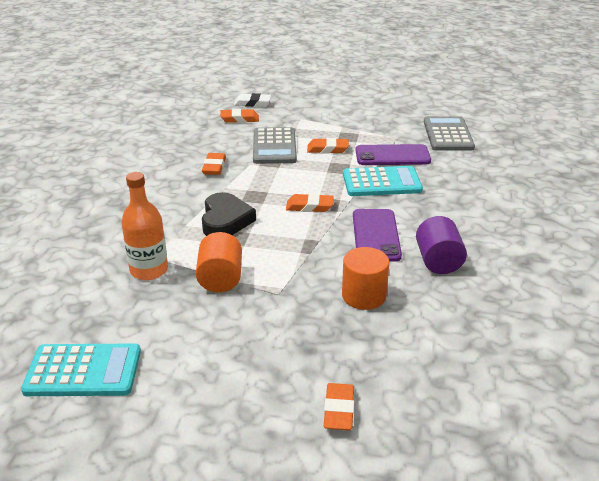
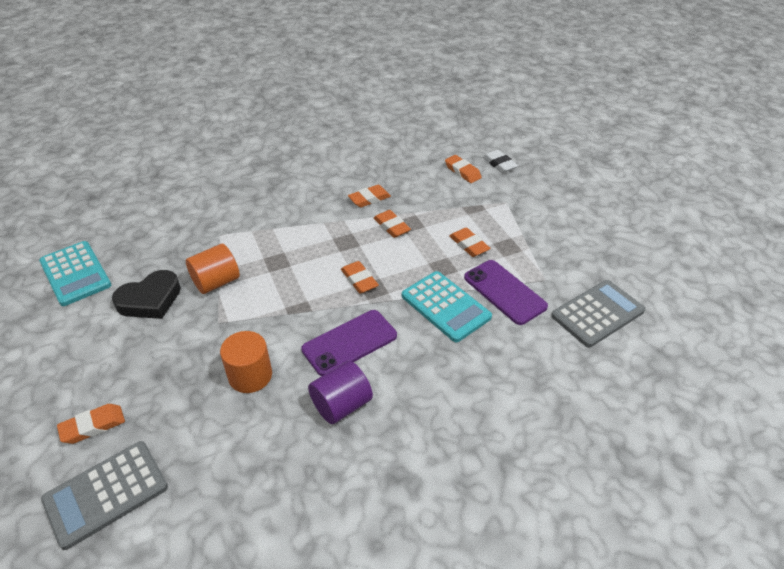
camera: 55 degrees right, 10 degrees up
orange bottle [121,172,168,280] -> none
black heart [202,192,256,236] -> black heart moved to [112,270,181,319]
grey calculator [253,127,297,164] -> grey calculator moved to [41,441,168,550]
none -> orange eraser [374,210,411,238]

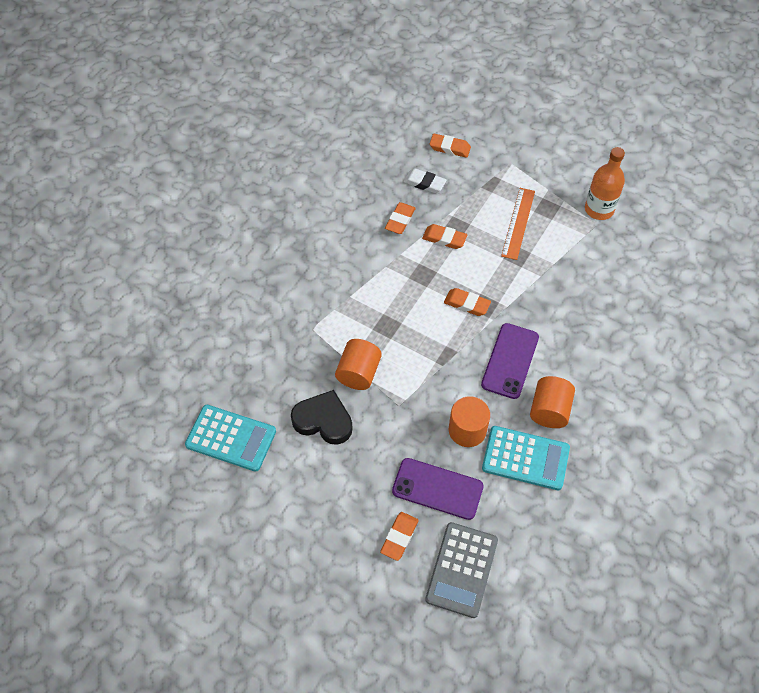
camera: 35 degrees left, 15 degrees up
black heart [112,270,181,319] -> black heart turned 90 degrees counterclockwise [291,390,353,445]
purple cylinder [308,361,373,424] -> orange cylinder [530,376,575,428]
turquoise calculator [402,271,492,342] -> turquoise calculator moved to [482,426,570,490]
orange eraser [449,228,491,257] -> orange ruler [501,188,535,260]
purple phone [464,260,548,325] -> purple phone moved to [392,458,484,520]
white eraser [483,150,518,173] -> white eraser moved to [403,168,446,193]
grey calculator [552,280,646,347] -> none
none -> orange bottle [585,147,625,220]

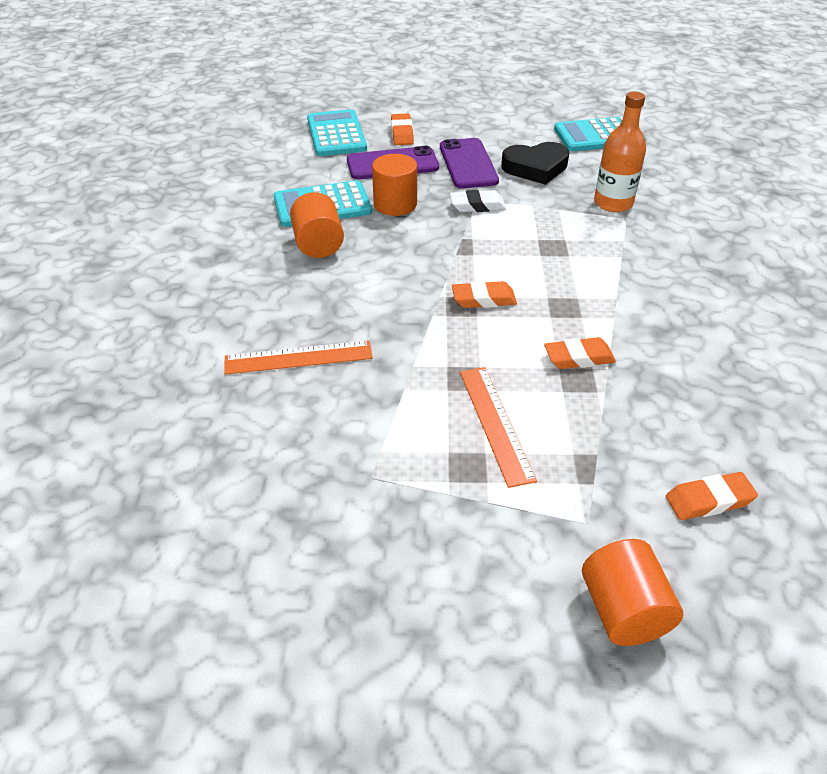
camera: 150 degrees right, 15 degrees down
orange cylinder [335,339,382,390] -> orange cylinder moved to [582,539,683,646]
orange eraser [385,202,416,234] -> none
white eraser [403,168,446,193] -> white eraser moved to [450,190,506,212]
grey calculator [425,522,498,618] -> turquoise calculator [307,109,367,156]
purple phone [481,323,539,399] -> purple phone moved to [440,138,499,188]
orange bottle [585,147,625,220] -> orange bottle moved to [594,91,646,212]
none -> orange ruler [224,341,373,375]

